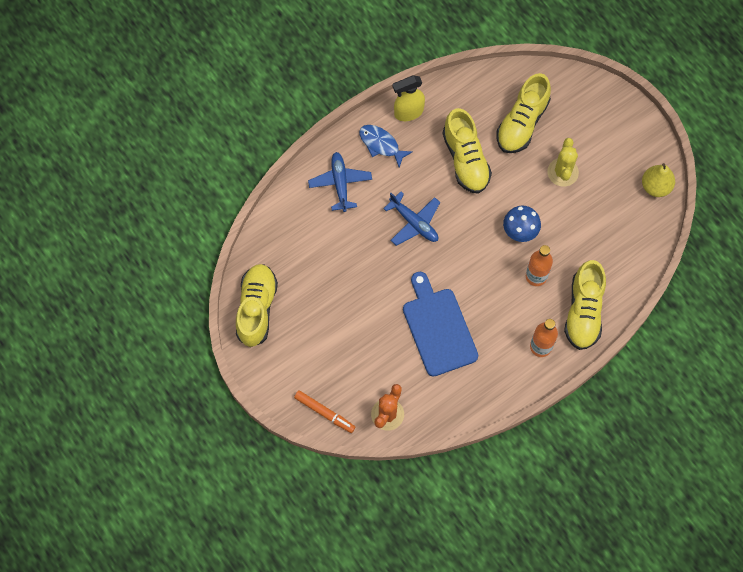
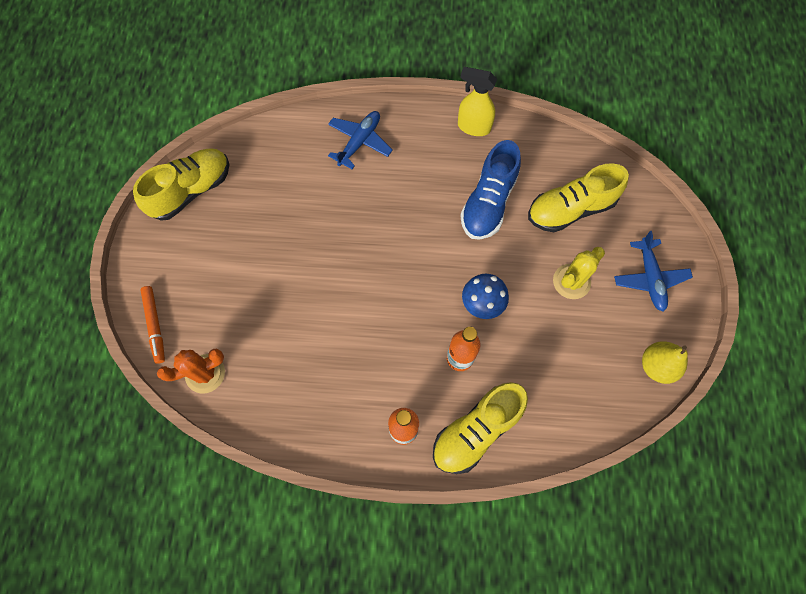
camera: 40 degrees right, 0 degrees up
blue fish [359,125,413,168] -> none
blue plane [383,192,440,246] -> blue plane moved to [614,231,693,311]
blue cutting board [403,272,478,377] -> none
yellow shoe [442,108,492,194] -> blue shoe [460,140,521,240]

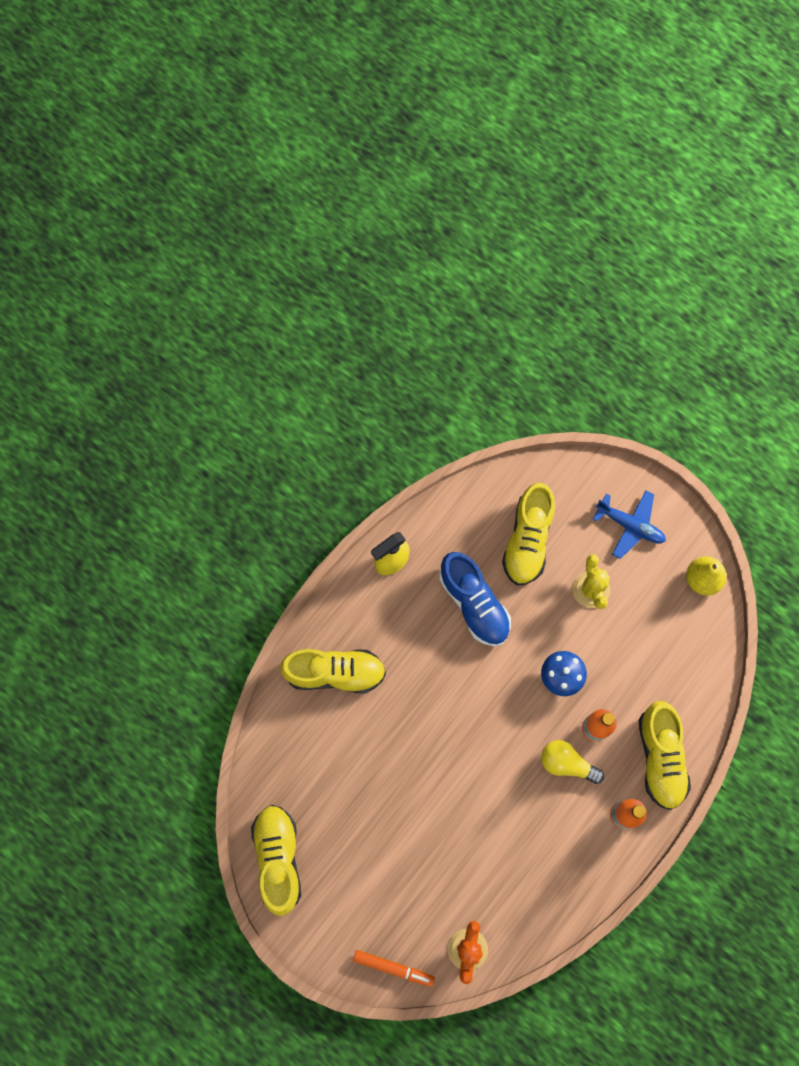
camera: 55 degrees left, 5 degrees up
blue plane [328,111,393,169] -> yellow shoe [280,649,386,693]
none -> yellow light bulb [541,740,604,784]

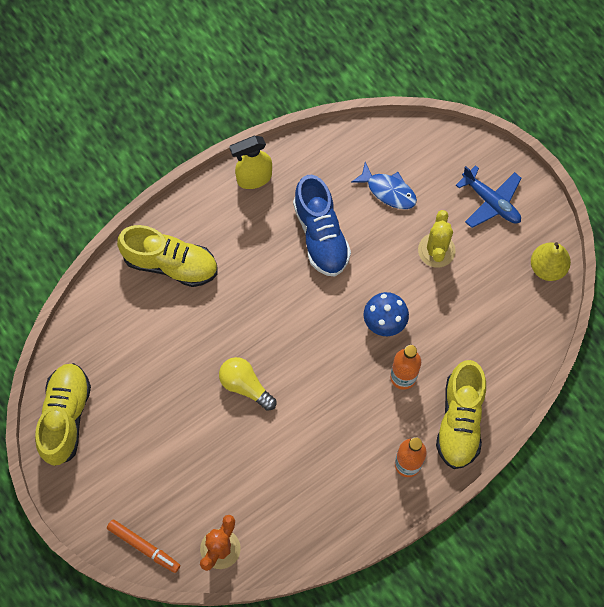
camera: 15 degrees right, 5 degrees down
yellow shoe [502,483,555,585] -> blue fish [351,162,417,209]
yellow light bulb [541,740,604,784] -> yellow light bulb moved to [219,357,276,411]

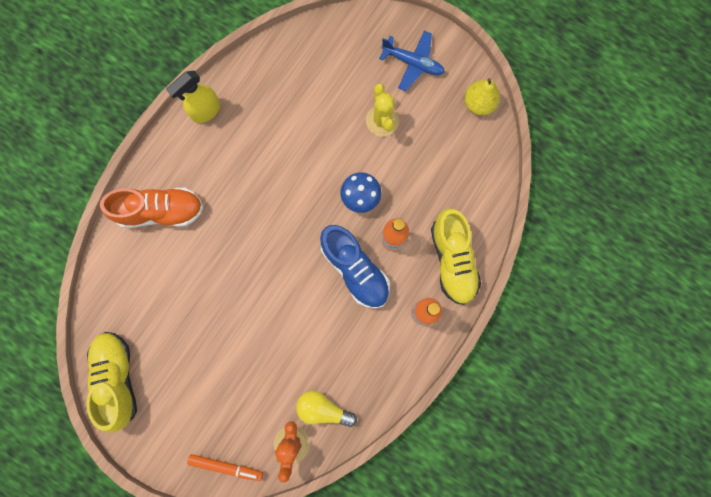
camera: 20 degrees left, 10 degrees up
yellow shoe [117,225,217,287] -> orange shoe [100,188,204,228]
yellow light bulb [219,357,276,411] -> yellow light bulb moved to [296,391,357,427]
blue shoe [293,175,351,277] -> blue shoe moved to [320,225,390,308]
blue fish [351,162,417,209] -> none

